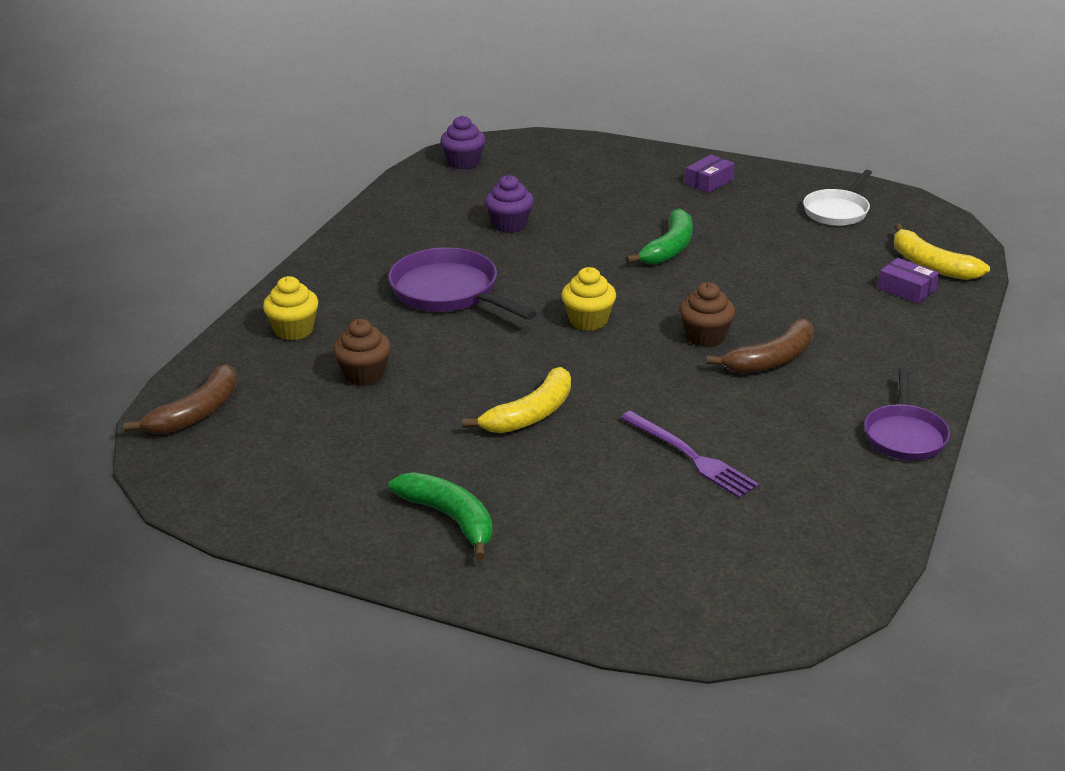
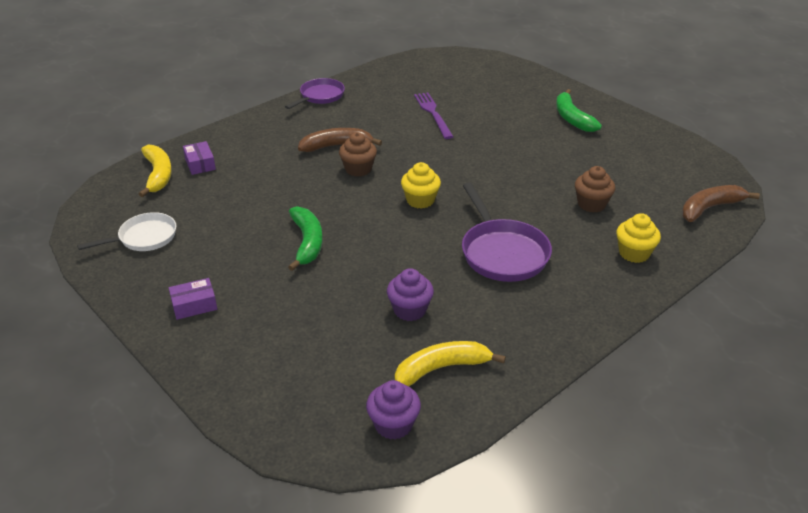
camera: 155 degrees left, 5 degrees up
yellow banana [462,367,571,433] -> yellow banana moved to [395,341,506,387]
green banana [626,208,693,264] -> green banana turned 120 degrees clockwise [288,206,323,271]

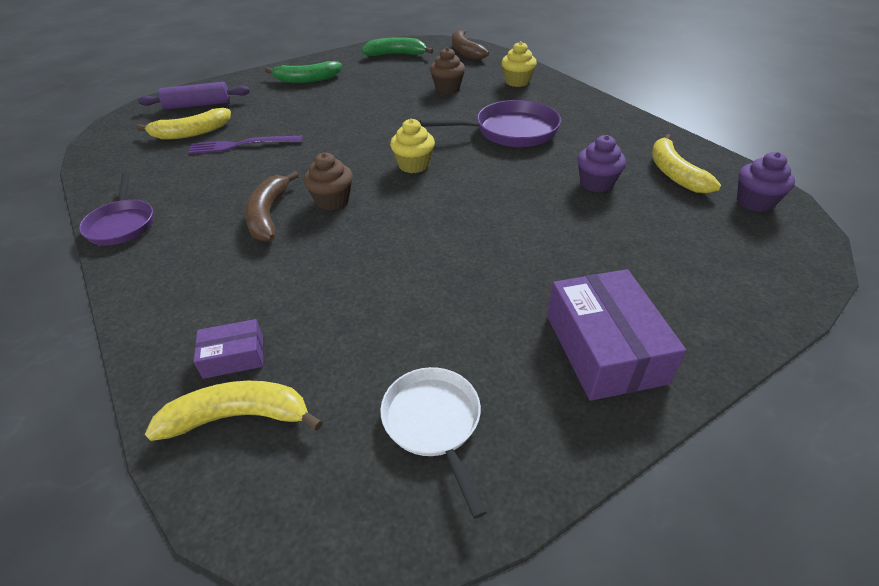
camera: 80 degrees left, 5 degrees up
purple box [169,278,217,320] -> purple box [547,269,686,401], size x1.92
purple pan [285,78,345,109] -> purple pan turned 150 degrees counterclockwise [79,173,154,245]
green banana [288,206,323,271] -> green banana moved to [361,37,433,56]
none -> yellow banana [136,108,231,140]
none -> purple rolling pin [138,82,250,110]

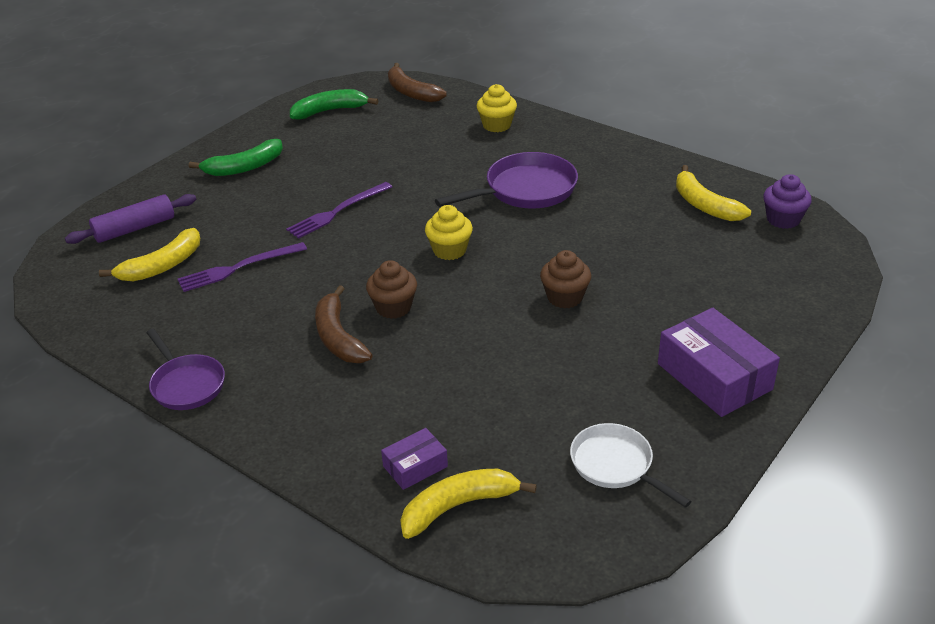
camera: 20 degrees left, 5 degrees down
brown cupcake [430,47,465,93] -> brown cupcake moved to [540,250,591,309]
purple cupcake [577,135,626,193] -> none
none -> purple fork [286,182,392,239]

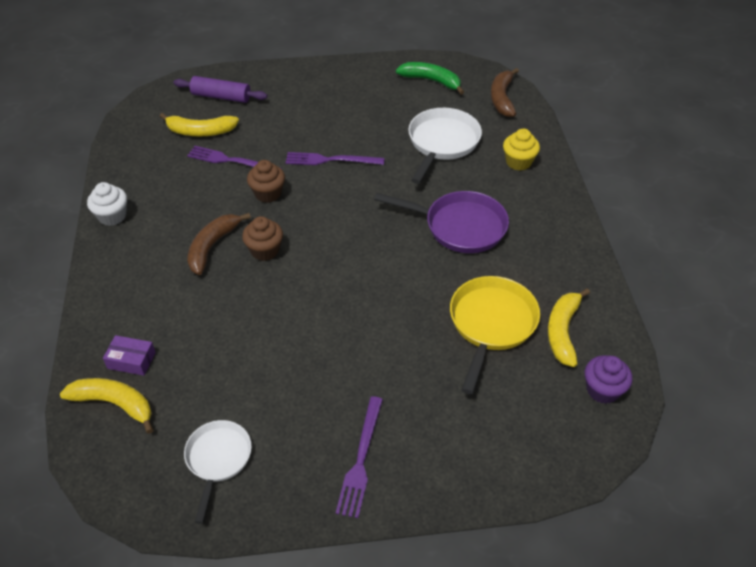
camera: 45 degrees right, 10 degrees up
purple pan [147,329,225,410] -> white cupcake [87,182,127,226]
green banana [189,139,283,176] -> none
yellow cupcake [425,205,473,260] -> none
brown cupcake [540,250,591,309] -> brown cupcake moved to [247,160,285,203]
purple box [658,308,780,417] -> purple fork [336,396,383,518]
none -> white pan [408,108,482,184]
none -> yellow pan [450,276,540,394]

